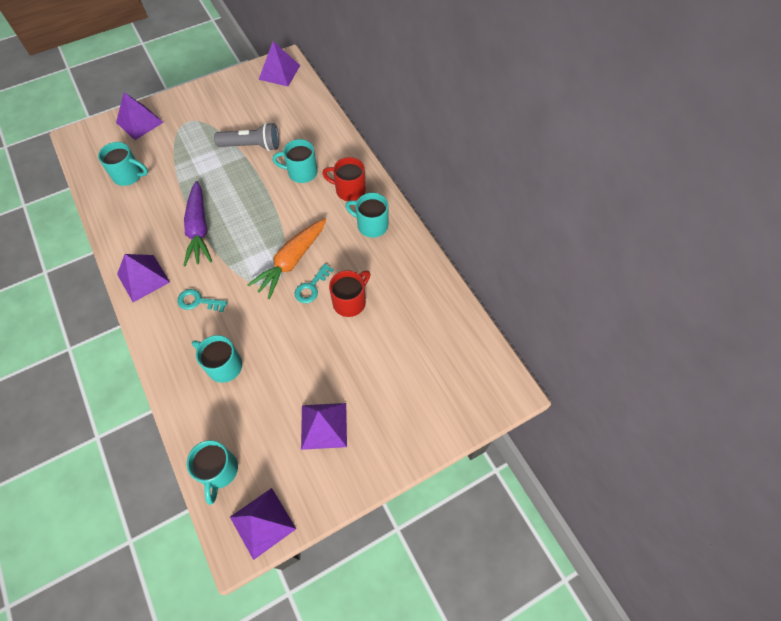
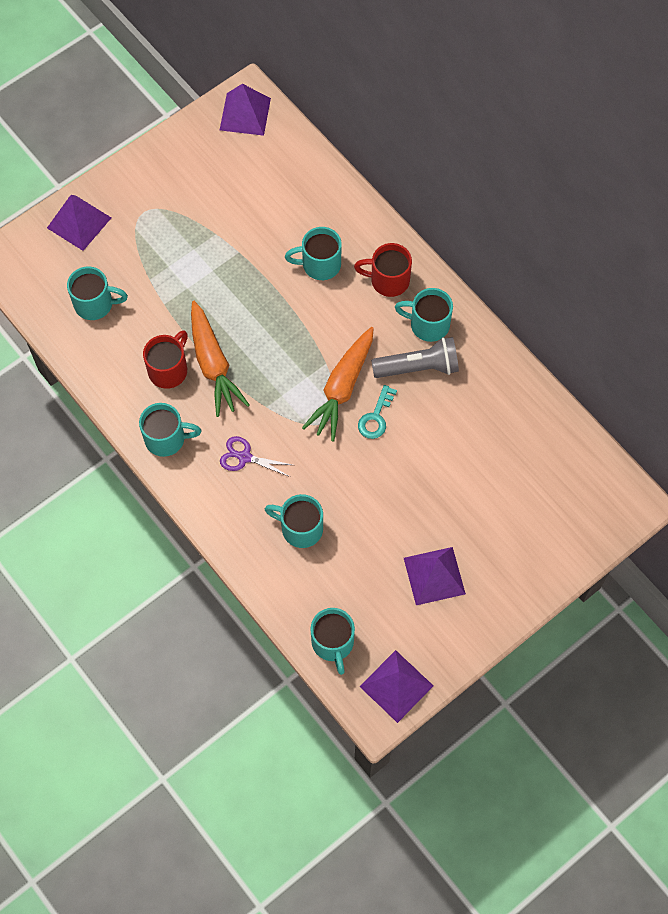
camera: 10 degrees left, 5 degrees up
purple pyramid [117,254,170,302] -> turquoise mug [139,403,201,457]
turquoise key [177,289,227,312] -> purple scissors [220,436,292,477]
purple carrot [183,181,212,266] -> orange carrot [191,301,250,417]
grey flashlight [214,122,279,151] -> grey flashlight moved to [371,337,459,378]
red mug [329,270,371,317] -> red mug moved to [143,330,188,389]

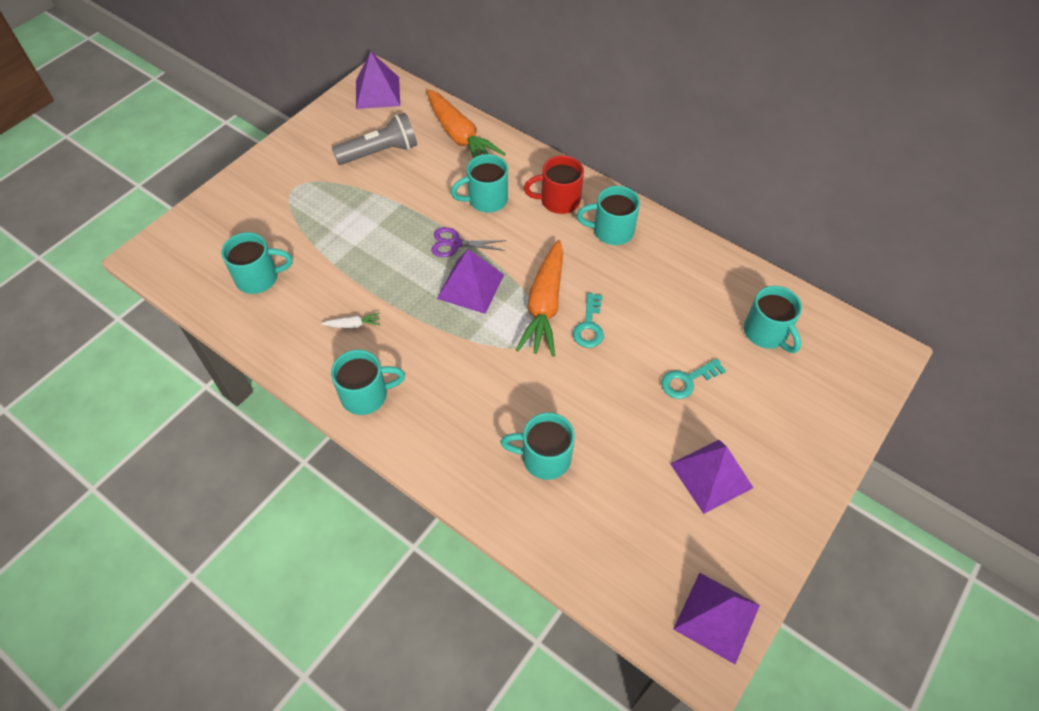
camera: 15 degrees left, 10 degrees down
purple pyramid [47,195,111,251] -> purple pyramid moved to [437,249,504,314]
red mug [143,330,188,389] -> white carrot [321,313,380,329]
orange carrot [191,301,250,417] -> orange carrot moved to [427,89,506,158]
purple scissors [220,436,292,477] -> purple scissors moved to [431,227,506,257]
turquoise mug [310,608,355,675] -> turquoise mug moved to [744,286,802,353]
grey flashlight [371,337,459,378] -> grey flashlight moved to [332,113,417,165]
none -> turquoise key [661,359,726,399]

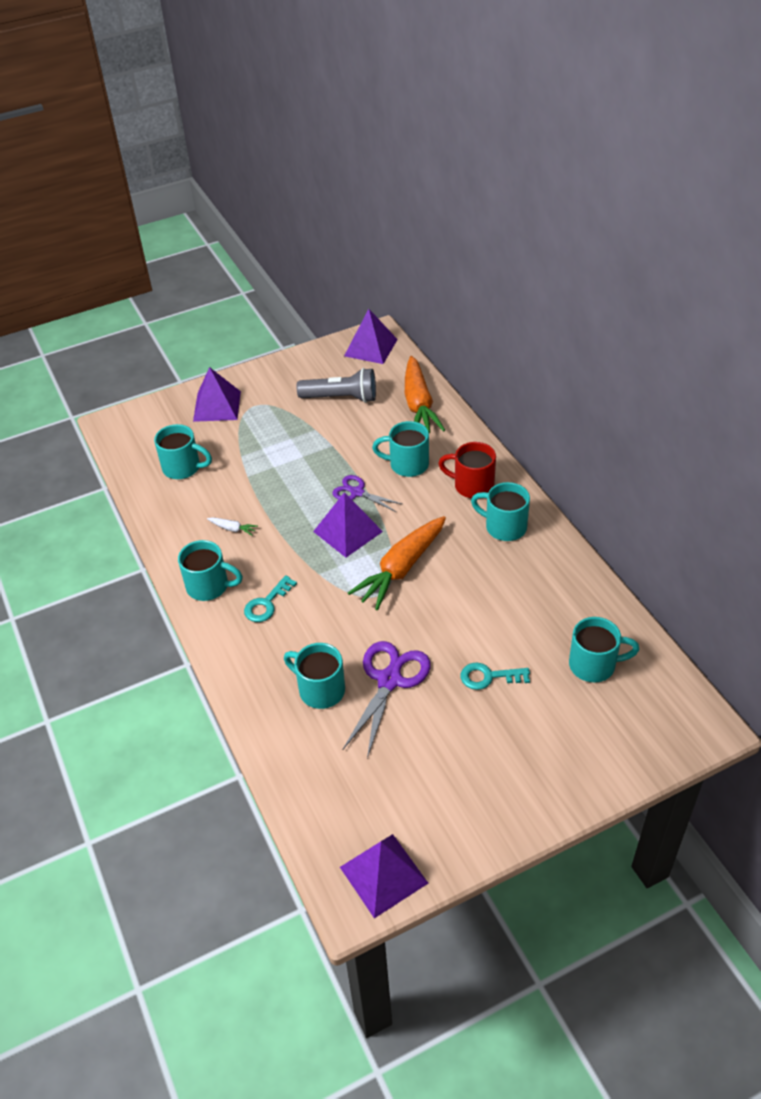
camera: 30 degrees right, 10 degrees down
turquoise key [573,293,604,348] -> turquoise key moved to [244,575,297,622]
purple pyramid [670,440,753,514] -> purple pyramid moved to [193,367,241,422]
turquoise mug [744,286,802,353] -> turquoise mug turned 90 degrees counterclockwise [569,617,640,682]
none -> purple scissors [343,641,431,758]

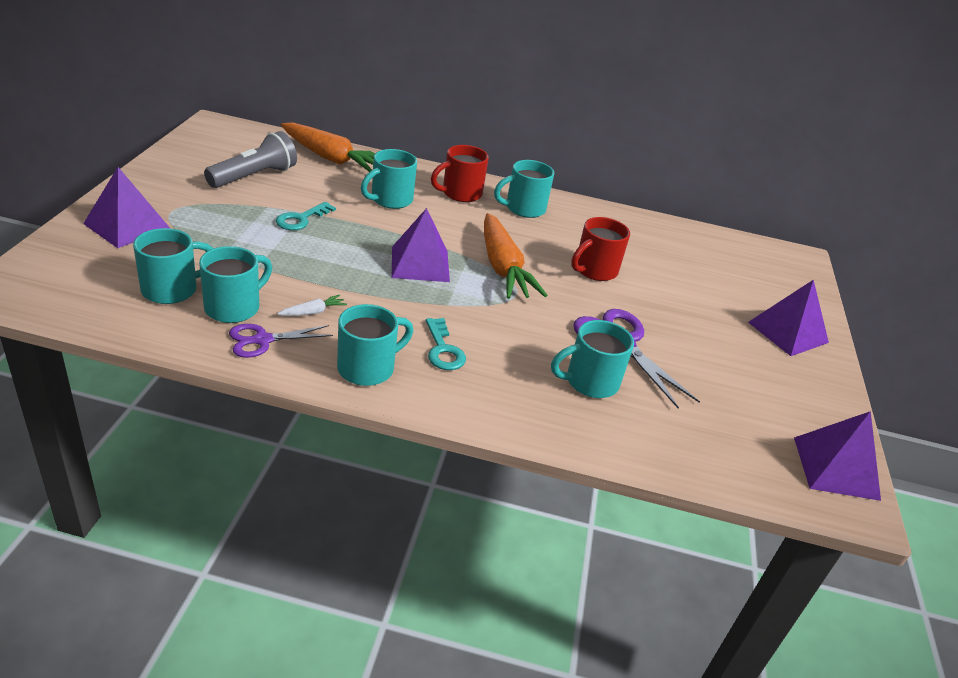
camera: 60 degrees left, 10 degrees down
purple scissors [332,475,402,512] -> purple scissors moved to [229,324,333,358]
purple pyramid [344,309,398,364] -> purple pyramid moved to [748,279,829,356]
turquoise key [460,663,530,690] -> turquoise key moved to [276,202,336,230]
turquoise mug [569,617,640,682] -> turquoise mug moved to [199,246,272,323]
none -> red mug [571,217,630,281]

